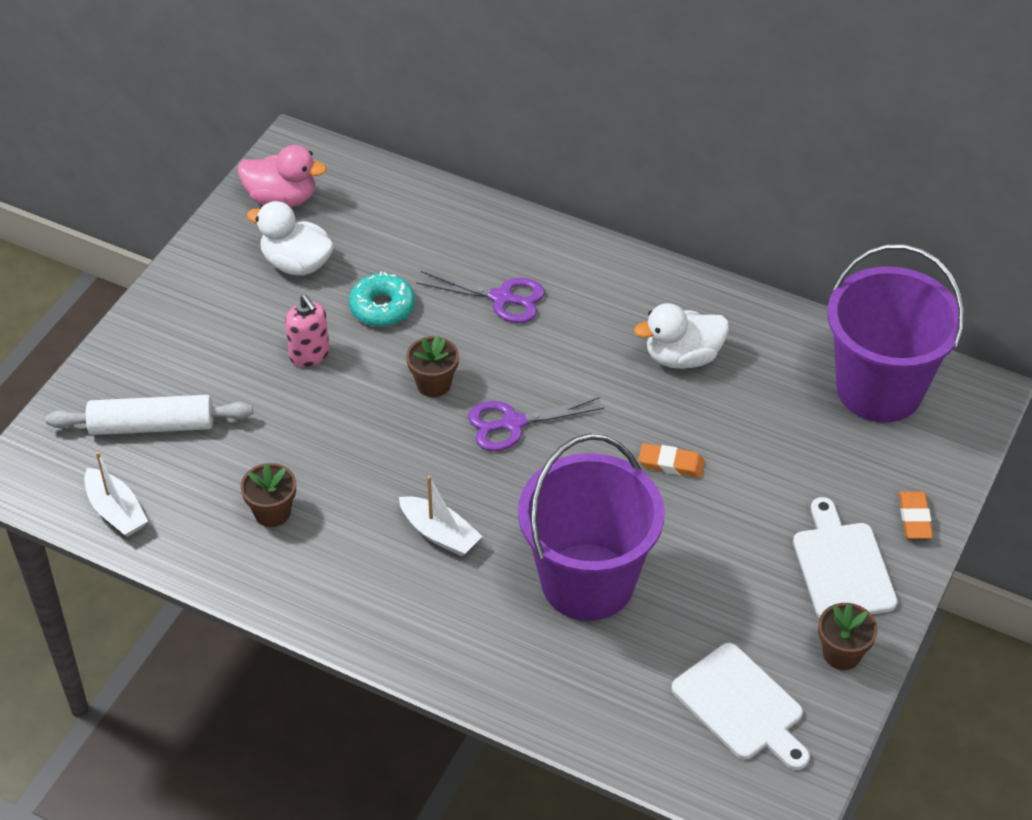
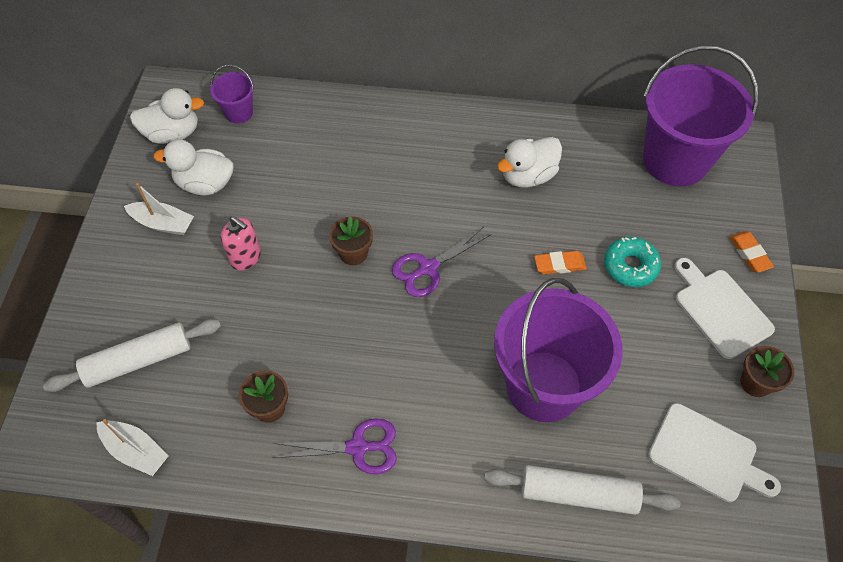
camera: 20 degrees left, 10 degrees up
pink duck [238,145,327,207] -> white duck [130,88,204,144]
turquoise donut [349,272,415,327] -> turquoise donut moved to [604,237,661,287]
white boat [399,476,482,557] -> white boat moved to [124,183,194,235]
purple scissors [416,271,545,323] -> purple scissors moved to [273,418,397,474]
none -> purple bucket [210,65,254,124]
none -> white rolling pin [484,465,680,515]

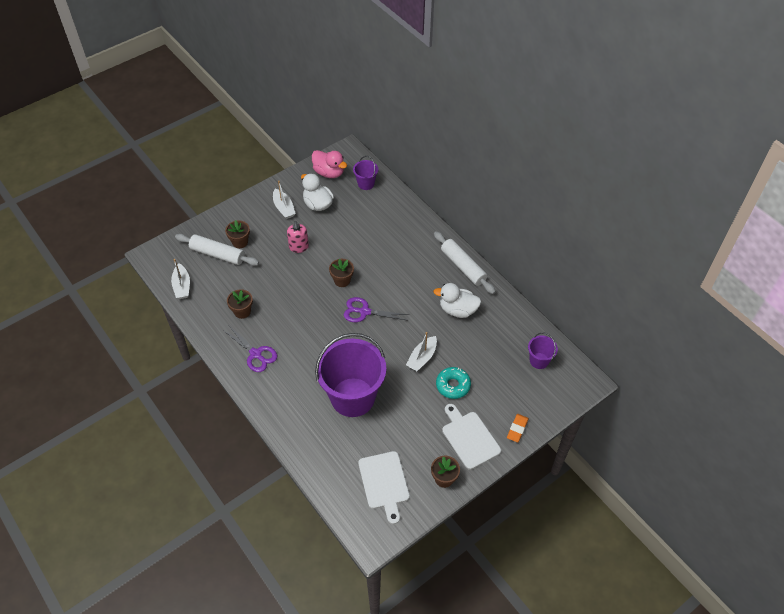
camera: 45 degrees right, 5 degrees down
white duck [130,88,204,144] -> pink duck [312,150,347,178]
white rolling pin [484,465,680,515] -> white rolling pin moved to [434,231,496,294]
orange eraser [534,251,587,274] -> white boat [406,332,437,371]
purple bucket [643,45,759,186] -> purple bucket [528,332,558,369], size x0.44
white cutting board [674,258,775,359] -> white cutting board turned 45 degrees counterclockwise [442,404,501,470]
none -> brown flower pot [225,220,250,248]

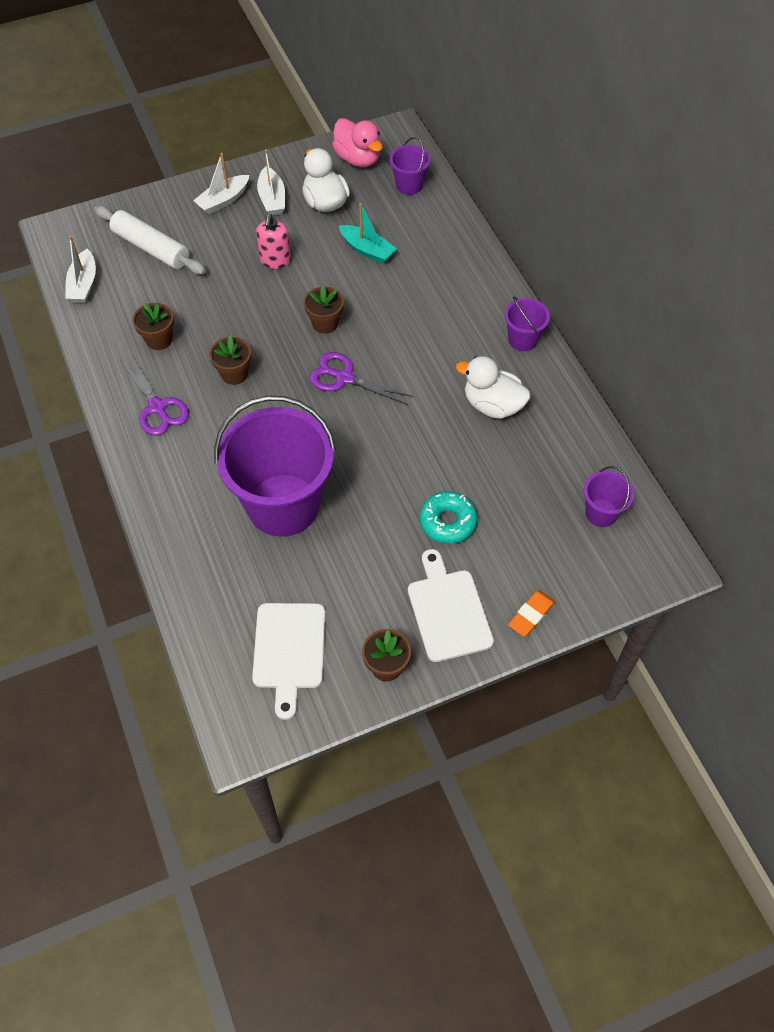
camera: 15 degrees right, 5 degrees up
brown flower pot [225,220,250,248] -> brown flower pot moved to [210,336,251,385]
white boat [406,332,437,371] -> white boat moved to [193,153,249,214]
white rolling pin [434,231,496,294] -> purple bucket [505,296,550,351]
none -> turquoise boat [339,203,397,264]

